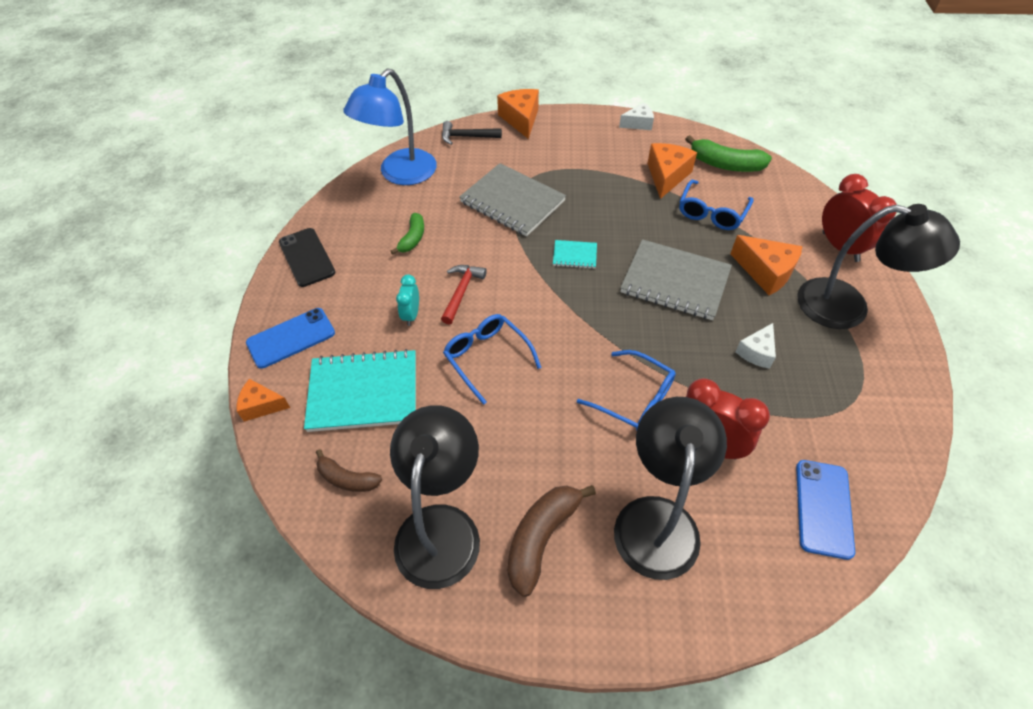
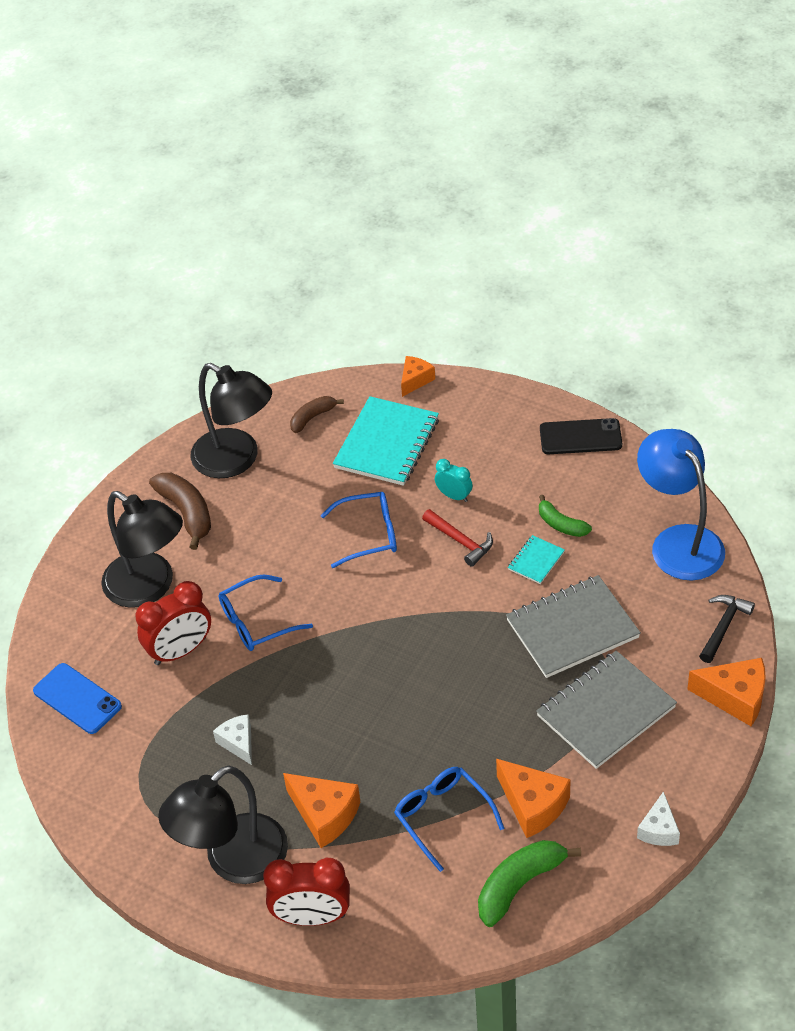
camera: 120 degrees right, 5 degrees down
blue phone [246,308,335,369] -> none
turquoise notebook [553,240,597,269] -> turquoise notebook moved to [508,535,565,584]
grey notebook [620,239,732,320] -> grey notebook moved to [536,650,677,769]
orange cheese [730,235,802,295] -> orange cheese turned 120 degrees counterclockwise [283,773,360,848]

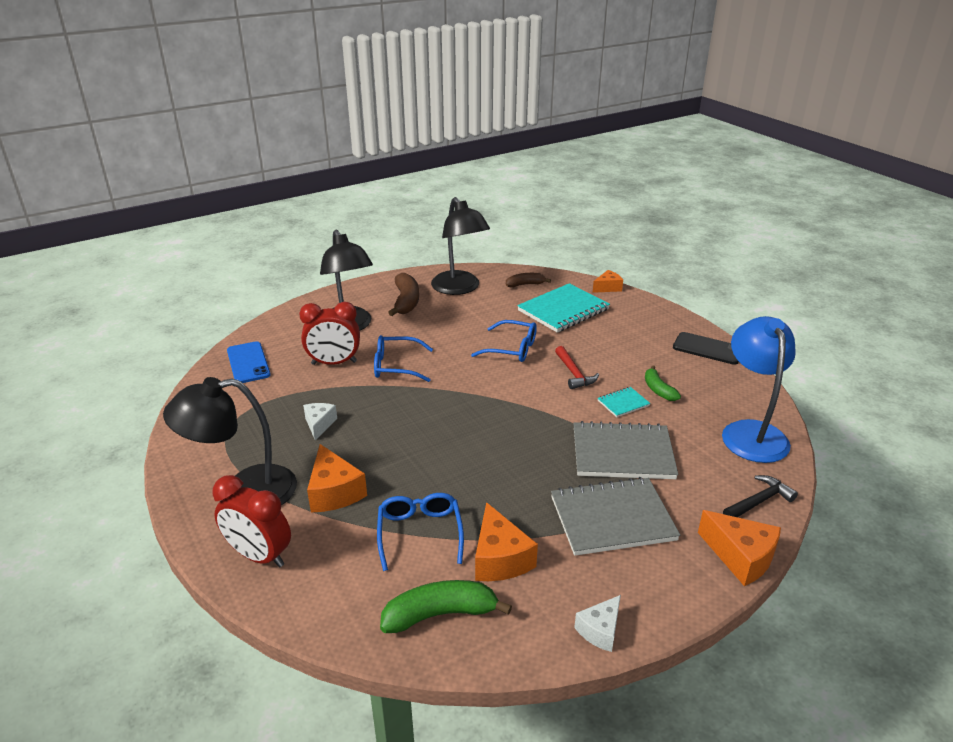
camera: 25 degrees right, 15 degrees down
turquoise clock [435,459,473,502] -> none

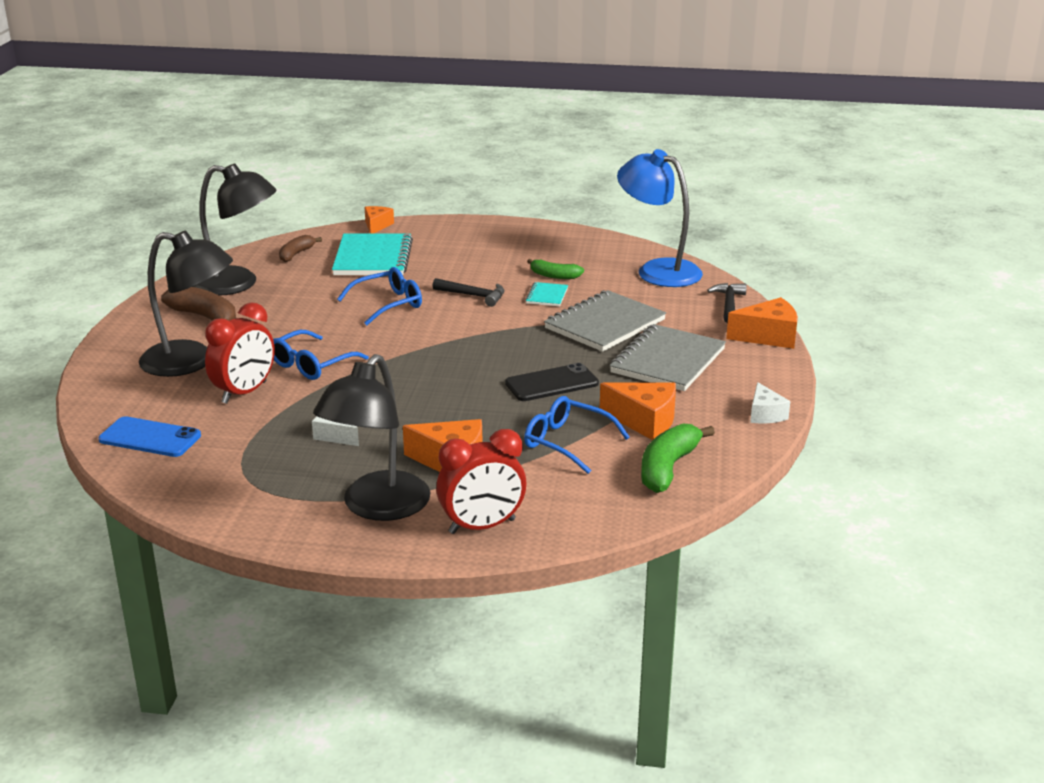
camera: 50 degrees left, 5 degrees down
red hammer [555,346,599,389] -> black hammer [433,278,504,307]
black phone [673,332,739,365] -> black phone moved to [505,363,599,401]

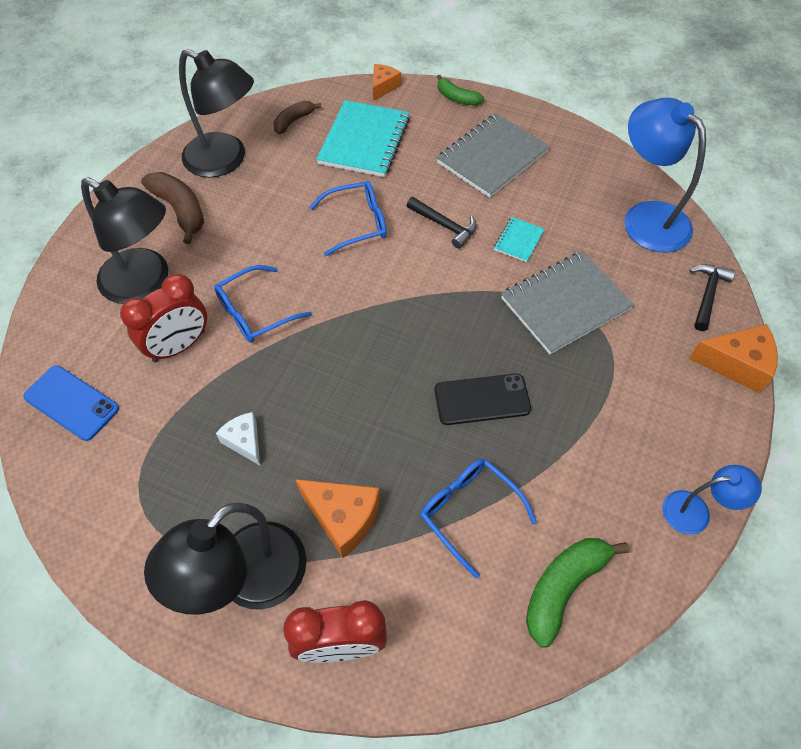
camera: 15 degrees right, 30 degrees up
green banana [527,259,584,279] -> green banana moved to [437,75,484,105]
orange cheese [600,382,676,440] -> none
grey notebook [610,324,726,391] -> grey notebook moved to [437,113,550,198]
white cheese [750,382,790,423] -> blue lamp [662,465,762,535]

